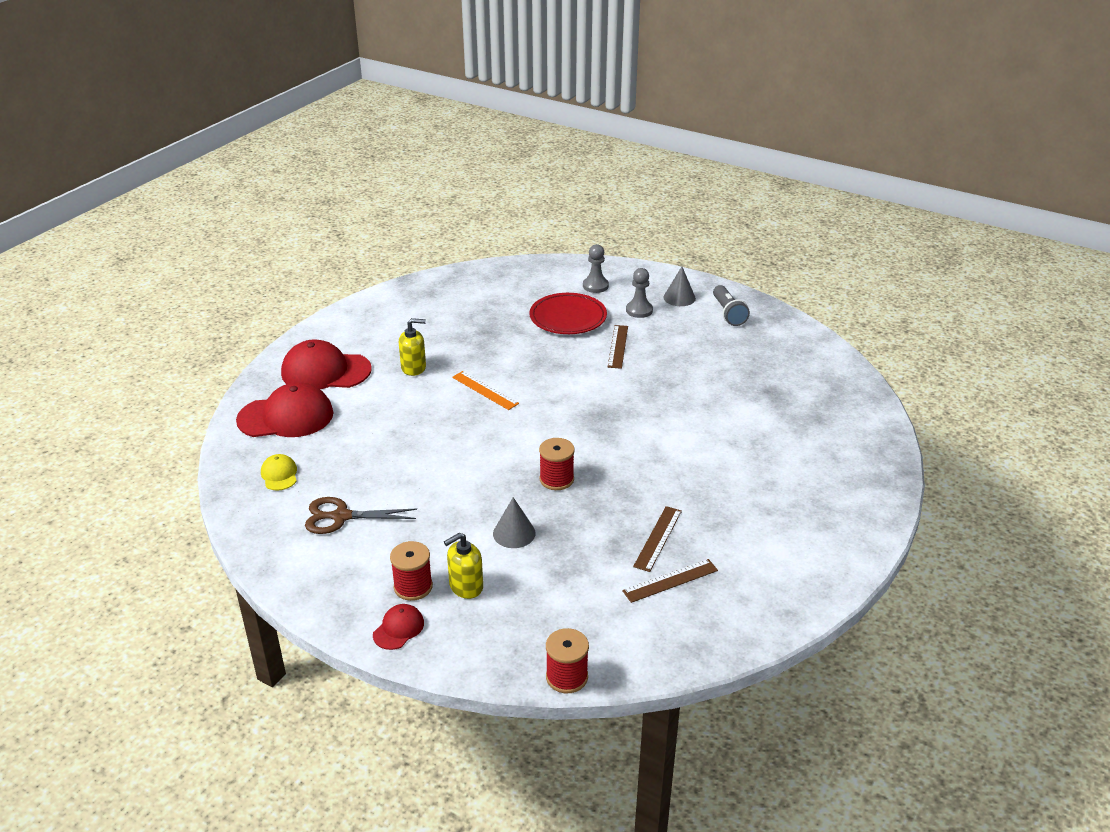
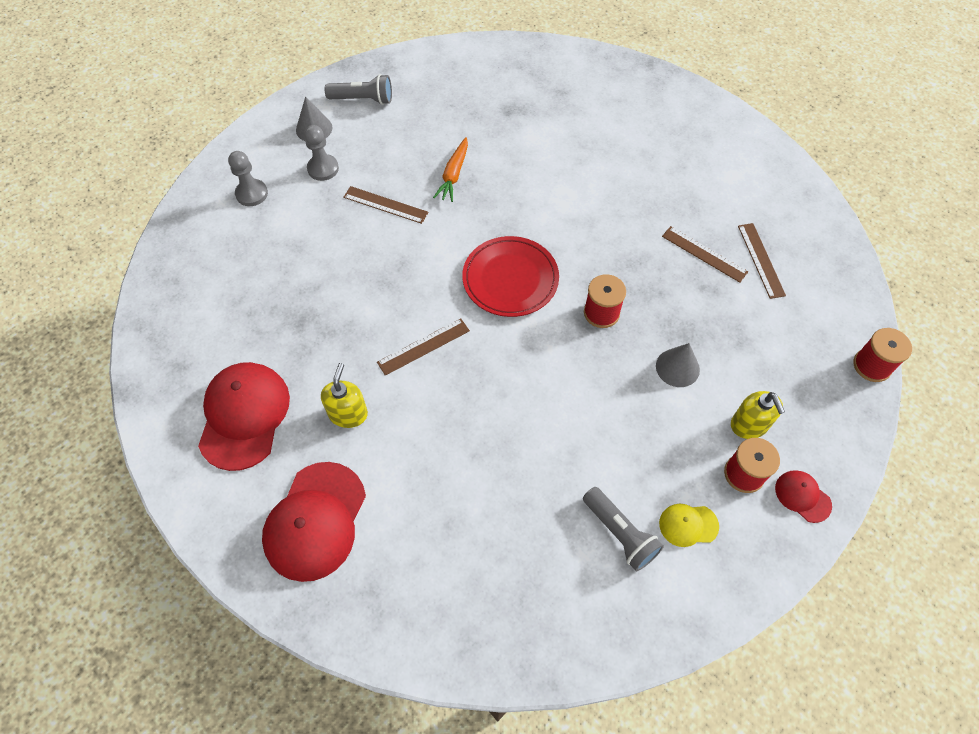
camera: 75 degrees left, 25 degrees up
red cap [236,382,334,437] -> red cap moved to [198,362,290,471]
yellow cap [261,454,297,491] -> yellow cap moved to [659,504,719,547]
brown scissors [305,497,417,534] -> grey flashlight [583,487,664,571]
orange ruler [452,371,519,410] -> brown ruler [377,318,470,376]
red plate [529,293,607,334] -> red plate moved to [462,236,559,317]
none -> orange carrot [433,137,468,202]

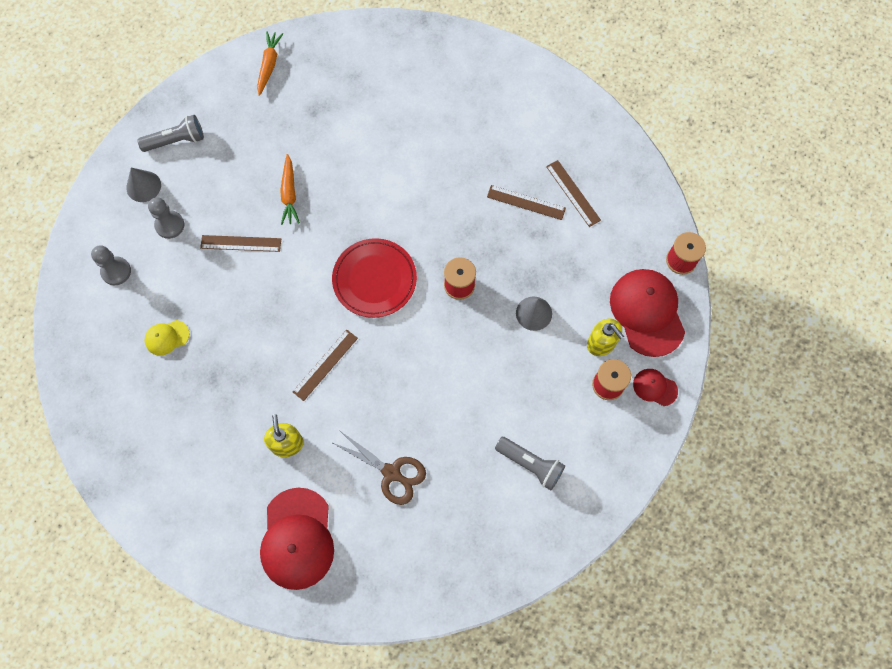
camera: 20 degrees left, 10 degrees up
red cap [198,362,290,471] -> red cap moved to [610,269,685,357]
yellow cap [659,504,719,547] -> yellow cap moved to [144,320,190,356]
none -> orange carrot [257,31,283,96]
none -> brown scissors [331,430,426,505]

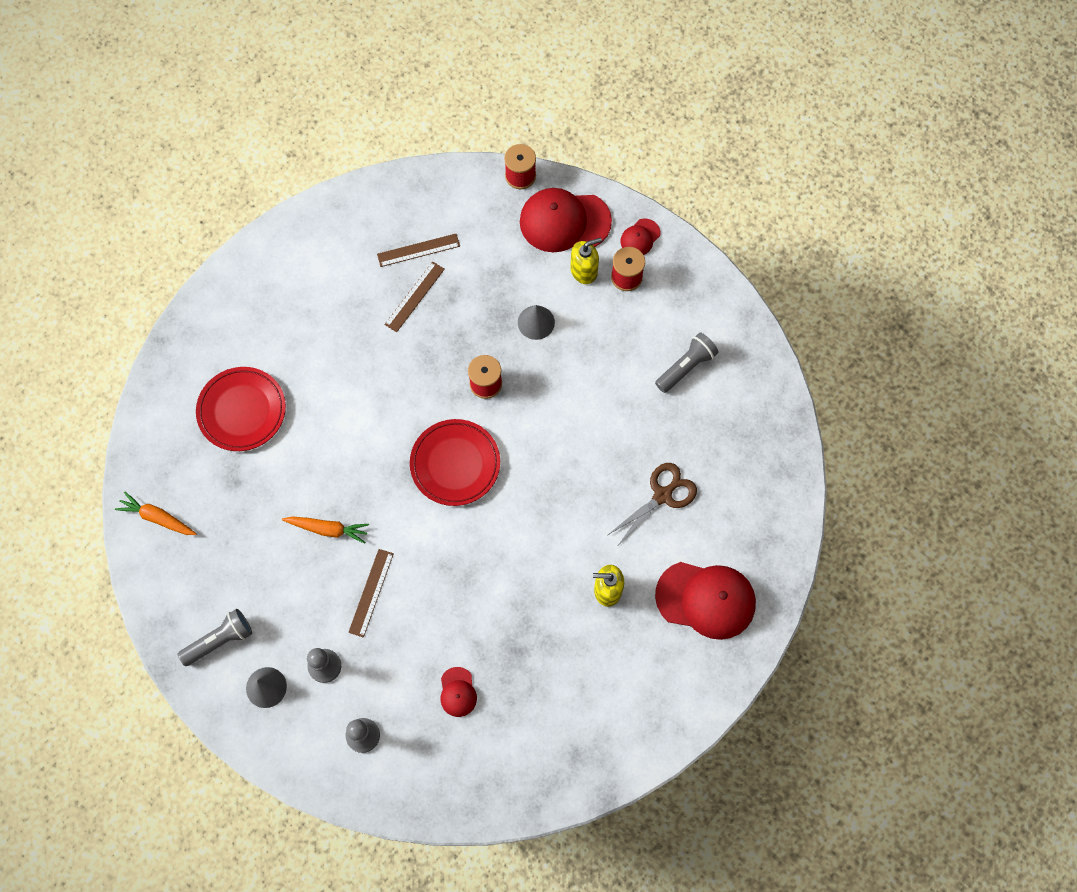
camera: 75 degrees left, 0 degrees up
grey flashlight [137,115,204,152] -> grey flashlight turned 60 degrees clockwise [178,609,252,666]
yellow cap [144,320,190,356] -> red cap [440,667,477,717]
brown ruler [293,329,358,401] -> none
none -> red plate [196,367,286,451]

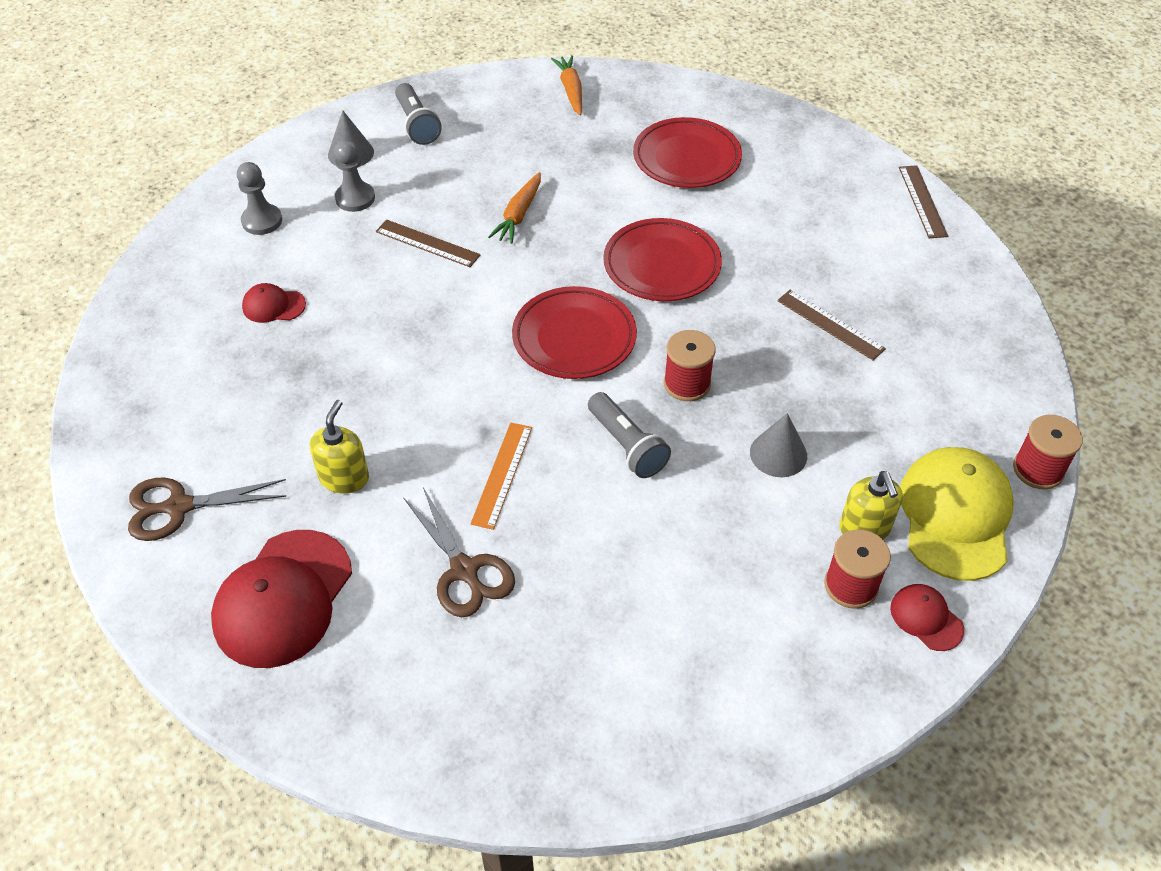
camera: 100 degrees right, 20 degrees down
orange carrot [115,492,197,535] -> orange carrot turned 45 degrees counterclockwise [551,55,582,115]
brown ruler [377,234,460,267] -> brown ruler moved to [899,165,948,238]
red cap [520,188,612,252] -> yellow cap [900,447,1014,581]
grey flashlight [655,332,719,393] -> grey flashlight moved to [588,392,671,478]
none -> brown scissors [128,478,287,541]
none -> orange ruler [471,422,532,530]
none -> red plate [603,218,722,301]

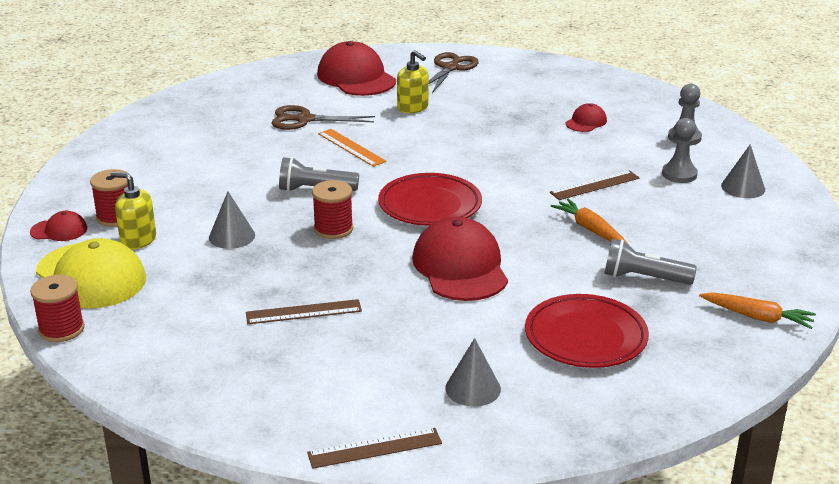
camera: 125 degrees right, 20 degrees down
grey flashlight [395,83,442,145] -> grey flashlight moved to [604,239,697,285]
red plate [603,218,722,301] -> red cap [412,217,508,301]
brown ruler [899,165,948,238] -> brown ruler turned 45 degrees counterclockwise [307,428,442,469]
none -> grey cone [445,338,501,407]

